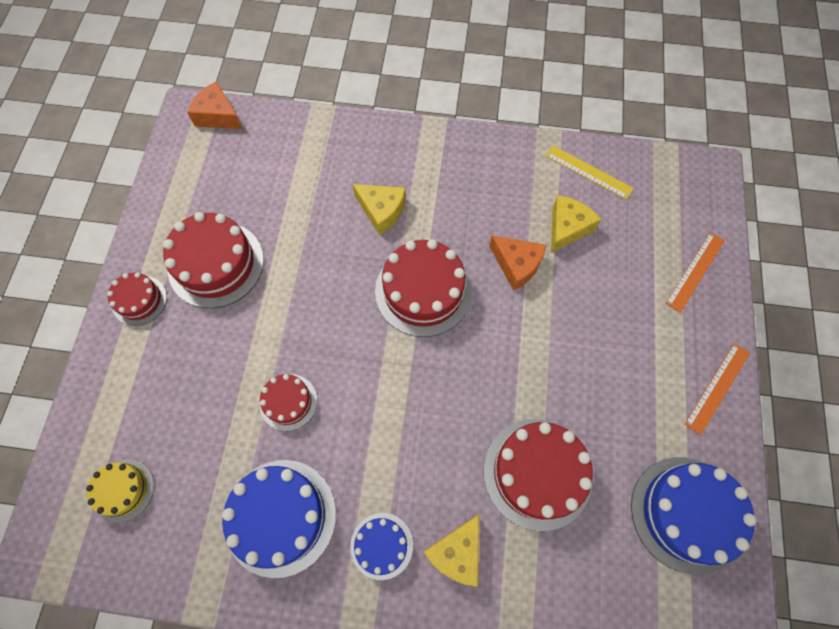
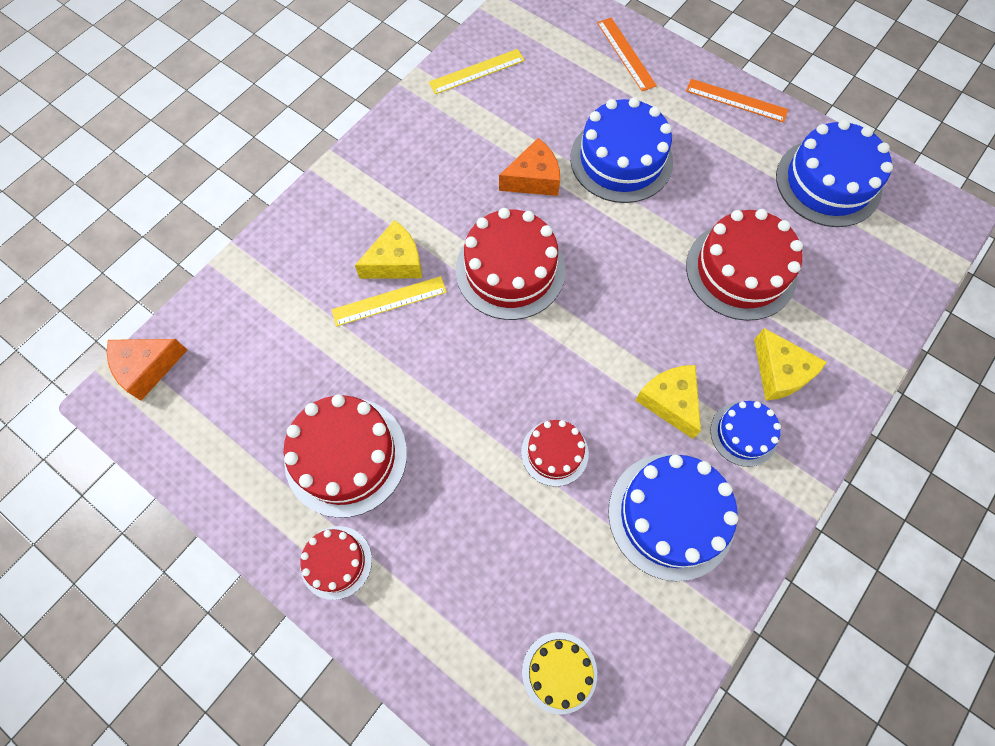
camera: 60 degrees left, 0 degrees up
yellow cheese [551,195,602,253] -> yellow cheese moved to [635,365,701,439]
orange ruler [685,343,750,435] -> orange ruler turned 45 degrees counterclockwise [686,79,788,123]
none -> yellow ruler [331,276,447,326]
none -> blue cake [570,97,673,203]

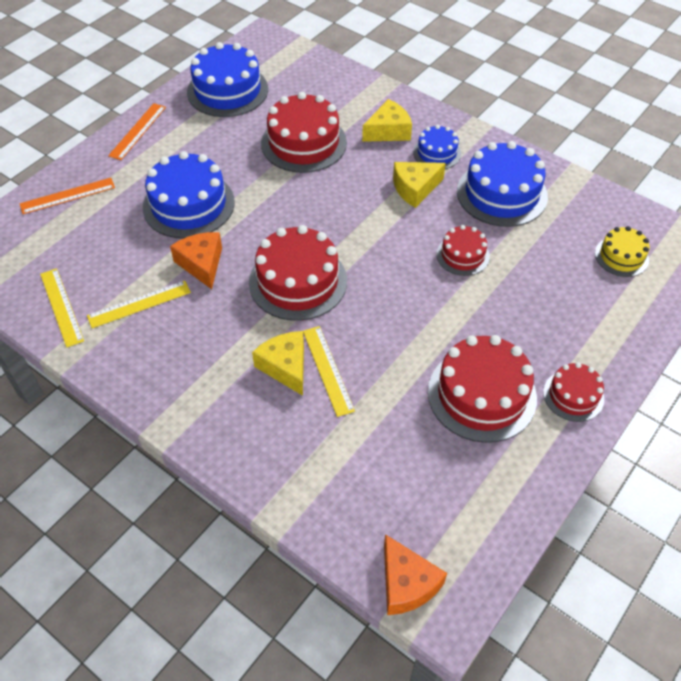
camera: 90 degrees left, 15 degrees down
none -> yellow ruler [87,281,191,328]

